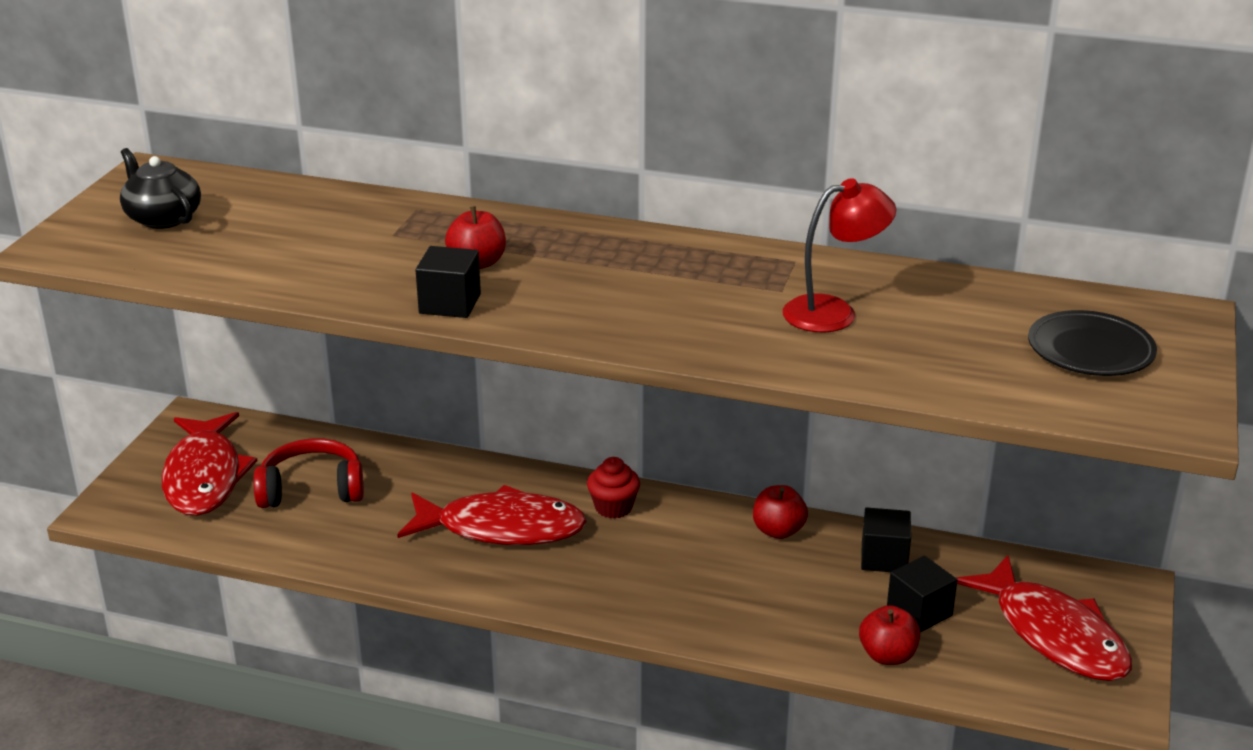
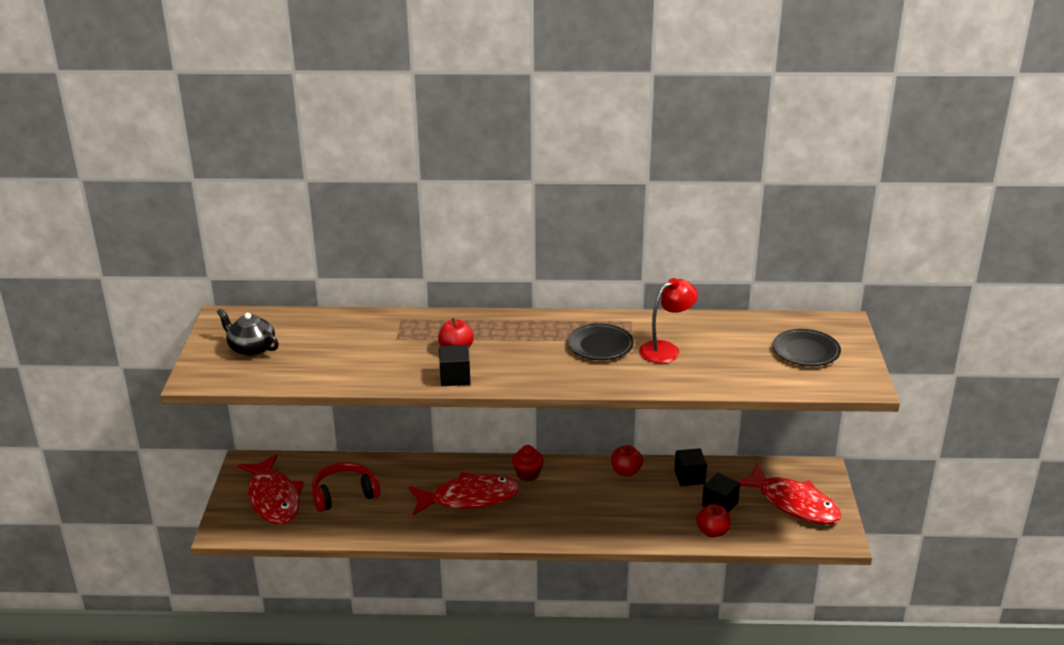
camera: 15 degrees left, 0 degrees up
none -> black plate [567,323,634,360]

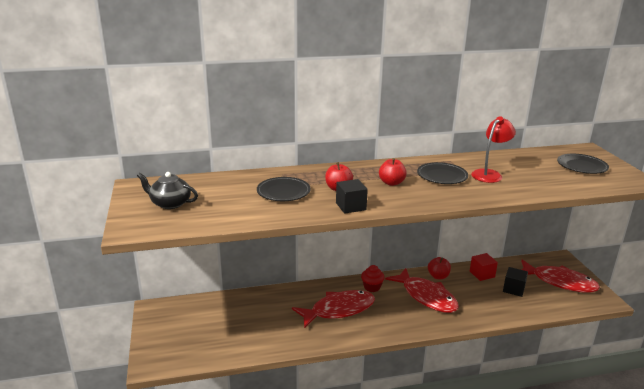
camera: 15 degrees left, 5 degrees down
red fish [238,454,304,524] -> red fish moved to [385,268,459,313]
red headphones [312,462,380,512] -> none
black cube [675,448,707,486] -> red cube [470,253,498,281]
red apple [696,504,730,537] -> red apple moved to [379,158,407,186]
none -> black plate [257,177,310,201]

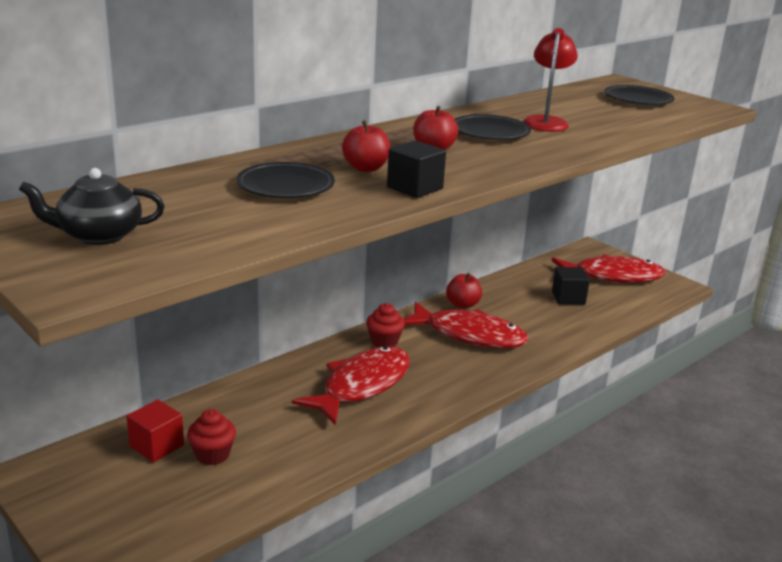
camera: 30 degrees left, 0 degrees up
red cube [470,253,498,281] -> red cube moved to [126,400,184,463]
none -> red cupcake [187,409,236,465]

